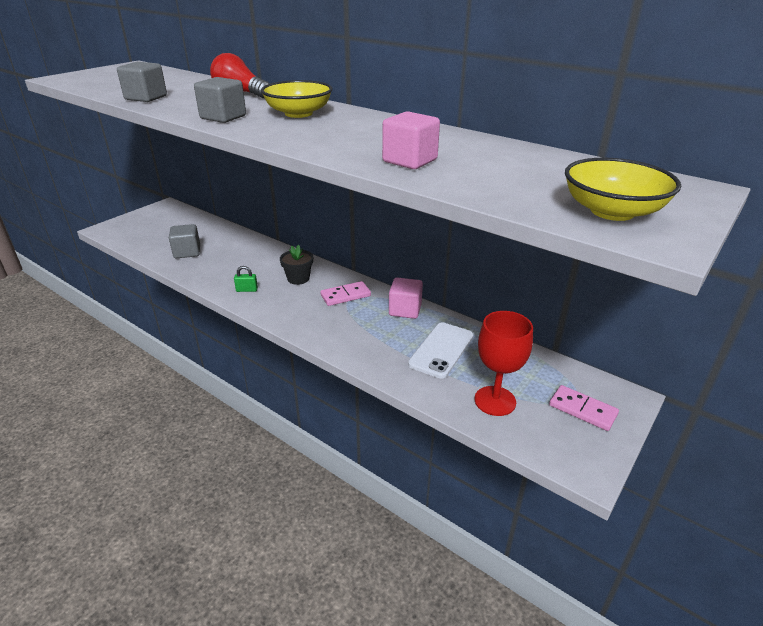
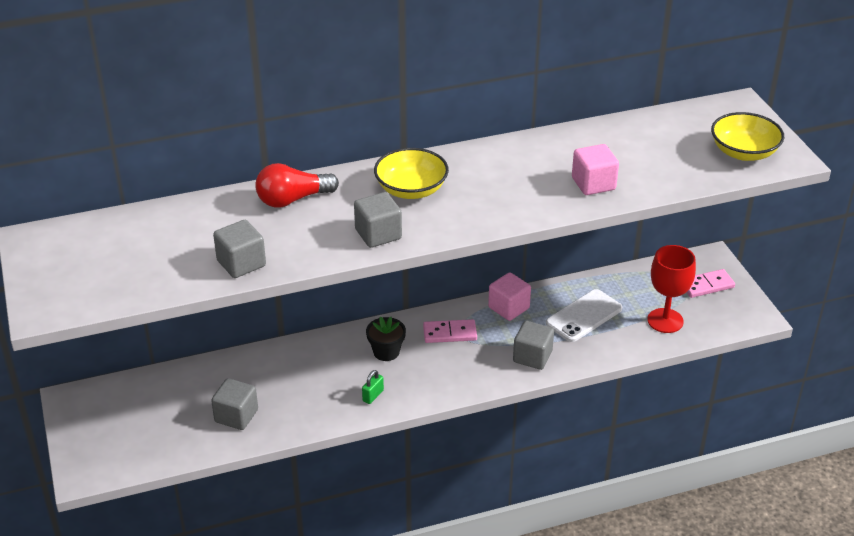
camera: 55 degrees left, 5 degrees up
pink domino [320,281,371,306] -> pink domino turned 75 degrees clockwise [423,319,477,343]
white phone [408,322,473,378] -> white phone turned 75 degrees clockwise [546,289,622,342]
none -> grey cube [513,321,554,370]

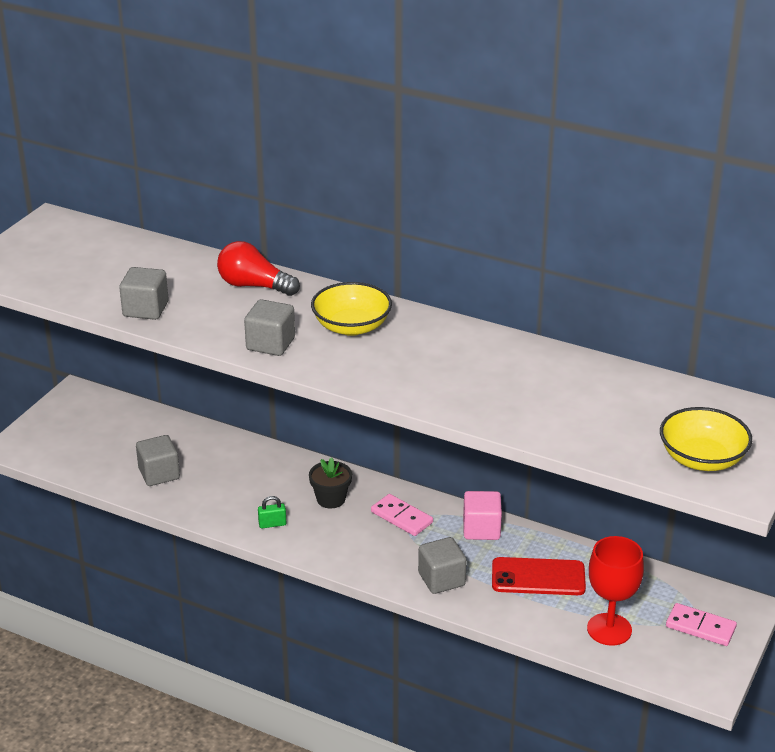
camera: 45 degrees right, 5 degrees down
white phone [546,289,622,342] -> red phone [492,557,586,595]
pink cube [572,144,619,195] -> none

